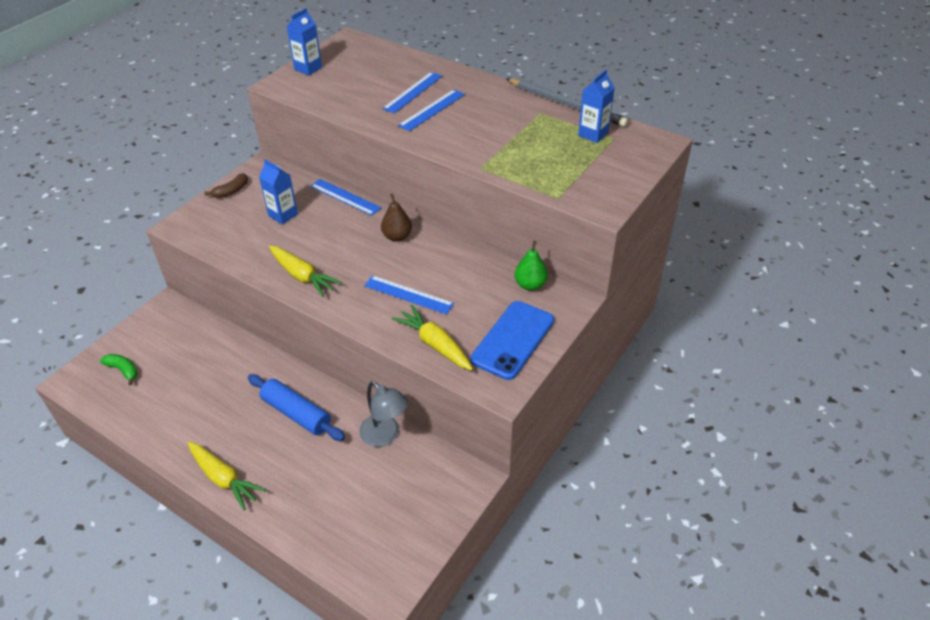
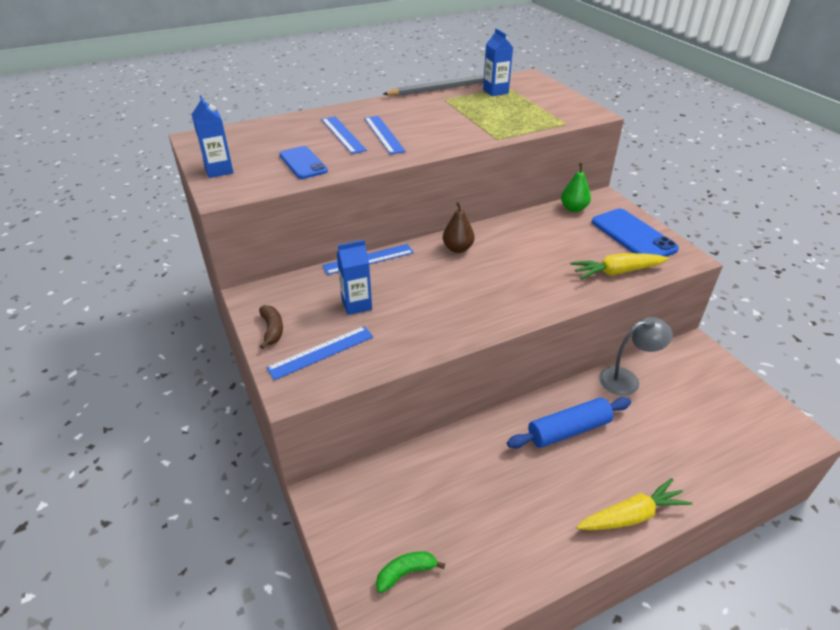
camera: 60 degrees left, 5 degrees down
yellow carrot [269,246,342,297] -> none
blue ruler [364,275,454,315] -> blue ruler moved to [266,326,373,380]
none -> blue phone [279,146,328,179]

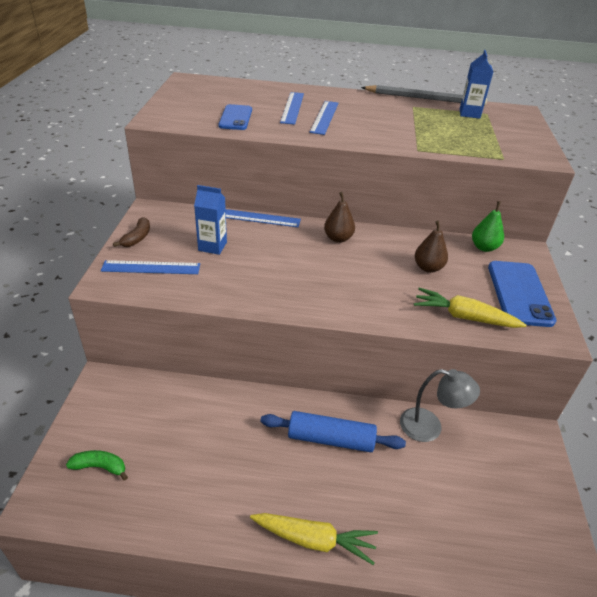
camera: 30 degrees right, 0 degrees up
blue carton [191,95,234,178] -> none
none -> brown pear [415,220,448,273]

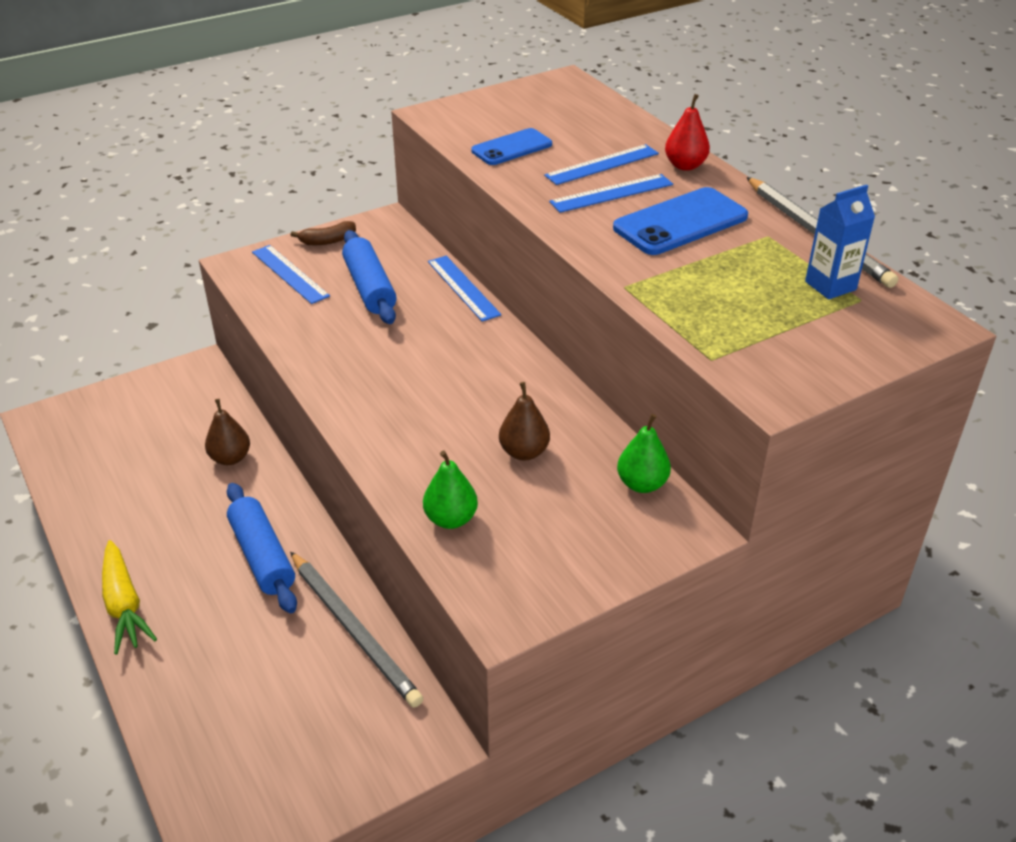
camera: 55 degrees right, 0 degrees up
green banana [66,450,128,481] -> none
blue carton [194,185,227,255] -> blue rolling pin [342,230,396,324]
brown pear [324,192,355,243] -> brown pear moved to [205,399,250,465]
grey lamp [400,369,480,442] -> grey pencil [290,551,423,708]
yellow carrot [414,288,527,328] -> green pear [423,450,478,529]
blue phone [488,261,556,327] -> blue phone moved to [613,187,748,255]
none -> red pear [665,94,710,171]

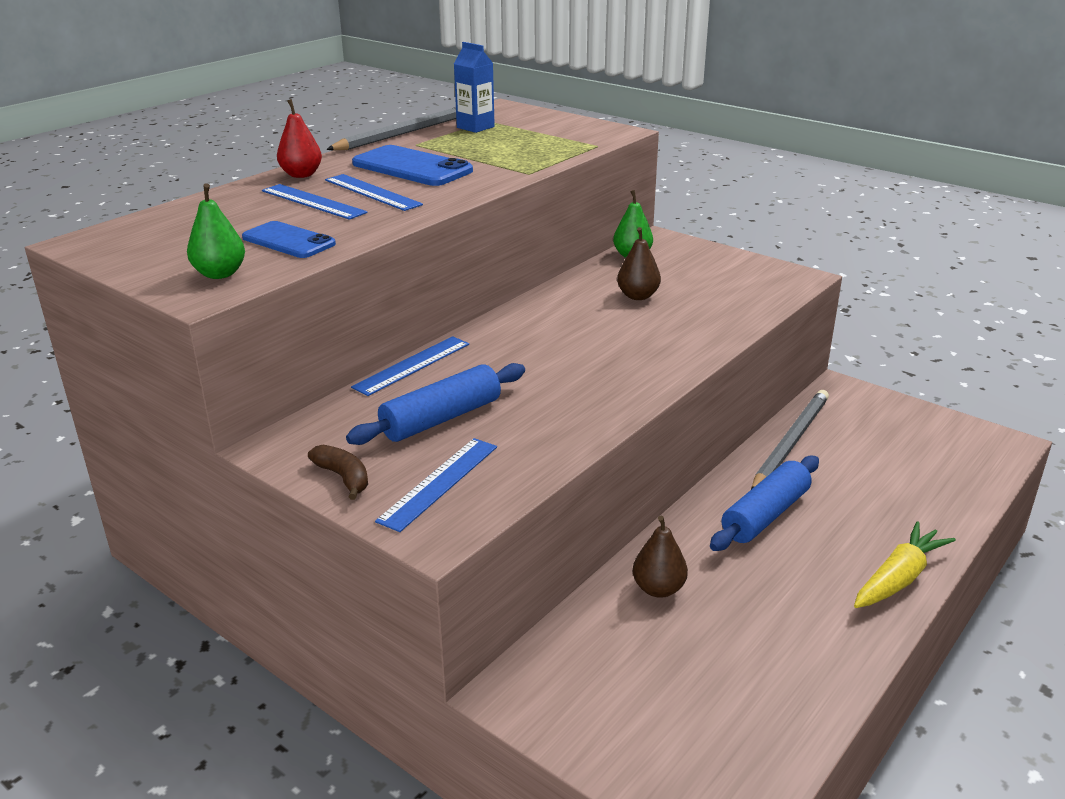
camera: 110 degrees left, 10 degrees down
green pear [423,450,478,529] -> green pear moved to [187,184,245,279]

